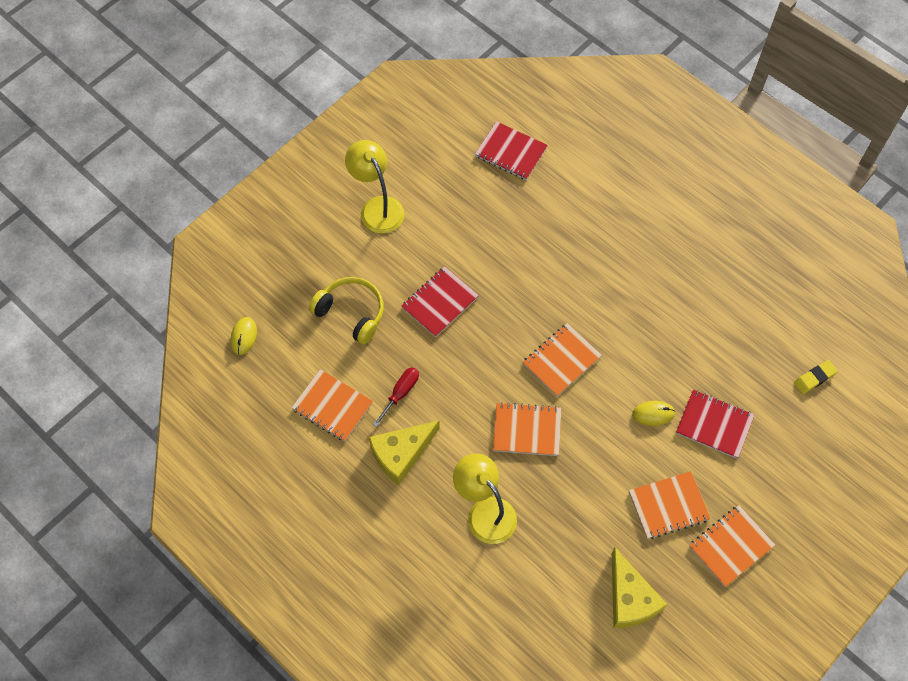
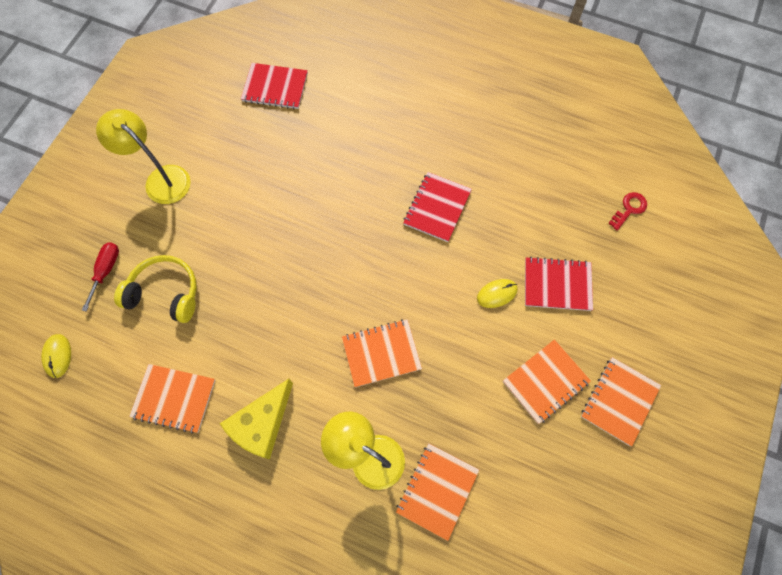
camera: 20 degrees left, 5 degrees up
red screwdriver [373,367,419,427] -> red screwdriver moved to [82,242,119,312]
red notebook [401,266,479,337] -> red notebook moved to [403,172,472,242]
orange notebook [522,323,602,397] -> orange notebook moved to [396,443,479,541]
yellow cheese [612,547,667,628] -> none
yellow eraser [794,360,838,394] -> red key [608,192,647,230]

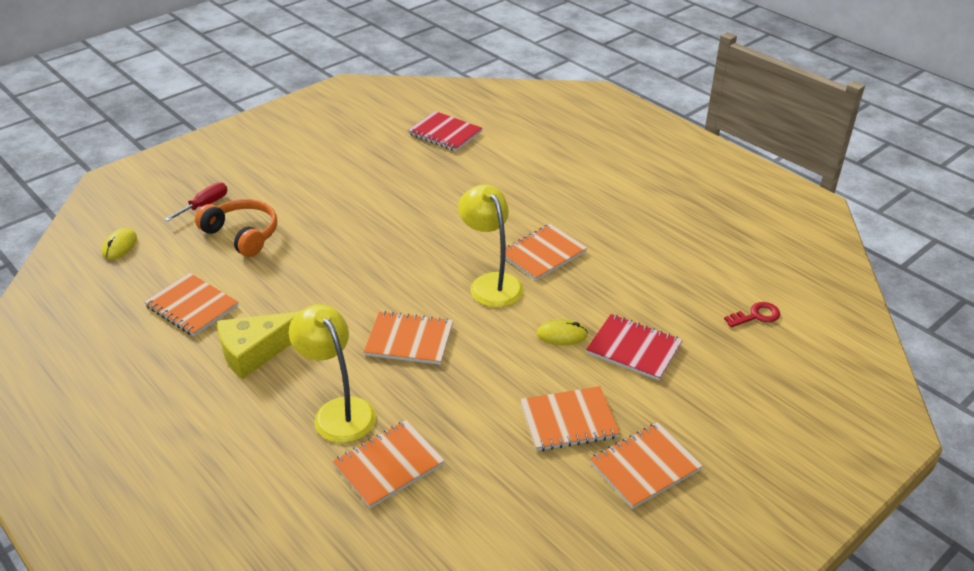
camera: 25 degrees right, 30 degrees down
yellow lamp [96,109,191,204] -> yellow lamp moved to [458,184,524,308]
yellow headphones [114,255,197,323] -> orange headphones [195,199,277,257]
red notebook [403,172,472,242] -> orange notebook [499,224,587,281]

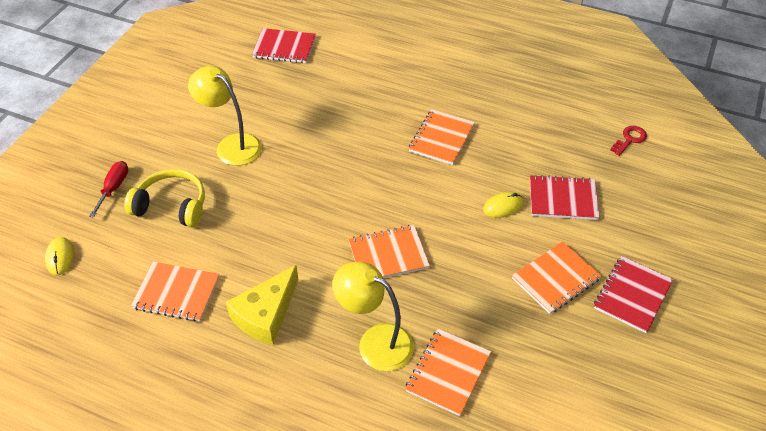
camera: 25 degrees left, 10 degrees up
orange headphones [195,199,277,257] -> yellow headphones [124,169,205,227]
yellow lamp [458,184,524,308] -> yellow lamp moved to [188,66,262,166]
orange notebook [590,422,703,509] -> red notebook [594,256,673,333]

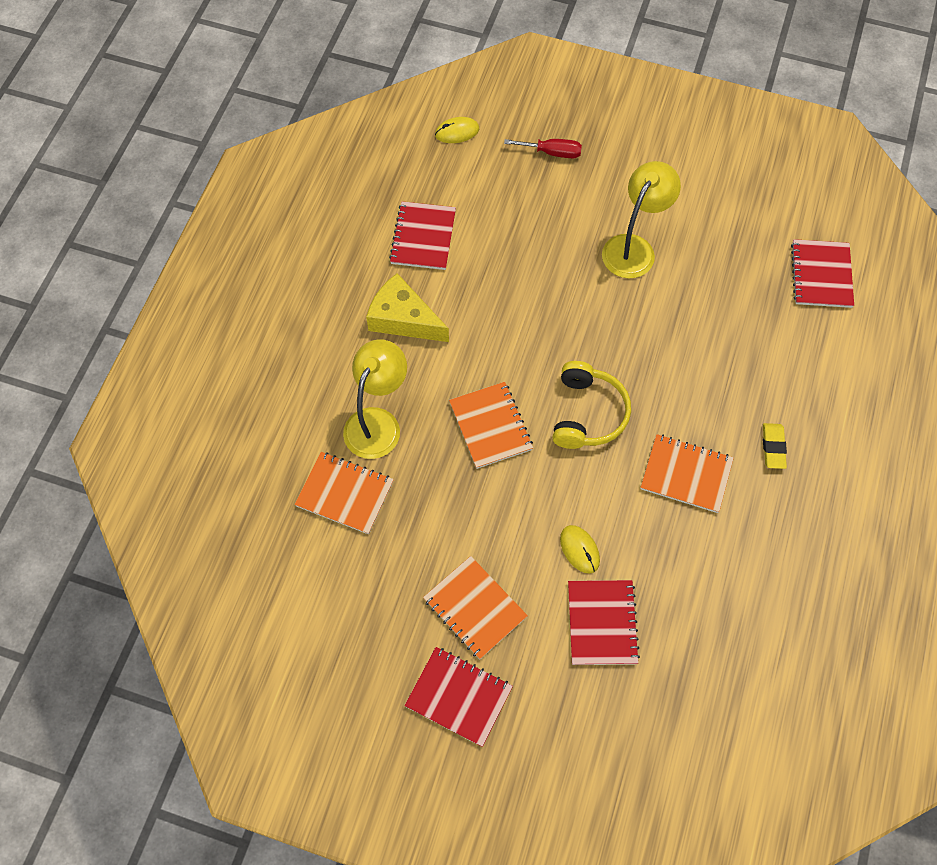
camera: 85 degrees right, 15 degrees up
yellow headphones [124,169,205,227] -> yellow headphones moved to [552,361,631,449]
orange notebook [131,262,220,322] -> red notebook [389,201,456,270]
red key [610,126,647,156] -> none
none -> yellow eraser [763,423,787,469]

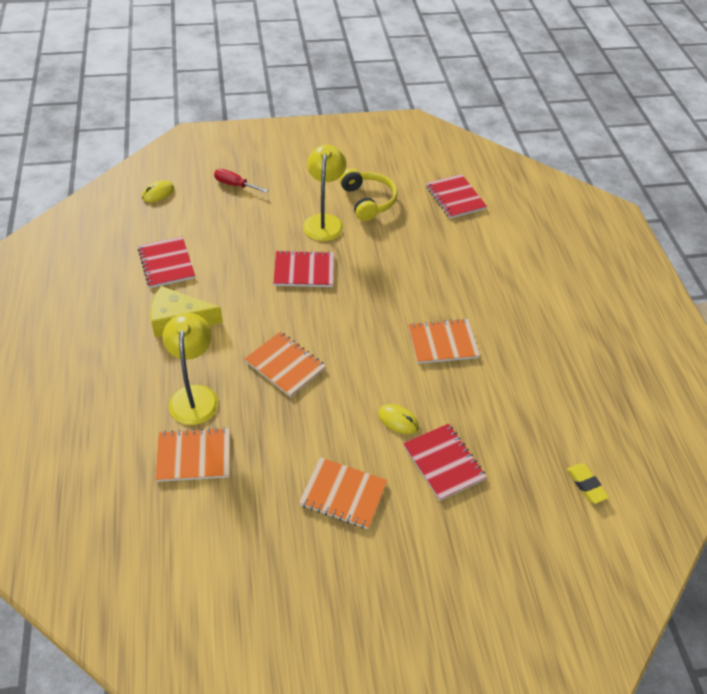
camera: 30 degrees left, 15 degrees down
red notebook [404,647,513,747] -> red notebook moved to [273,250,334,287]
red screwdriver [504,139,582,158] -> red screwdriver turned 135 degrees counterclockwise [214,169,268,193]
yellow headphones [552,361,631,449] -> yellow headphones moved to [339,168,398,221]
yellow eraser [763,423,787,469] -> yellow eraser moved to [567,463,609,504]

